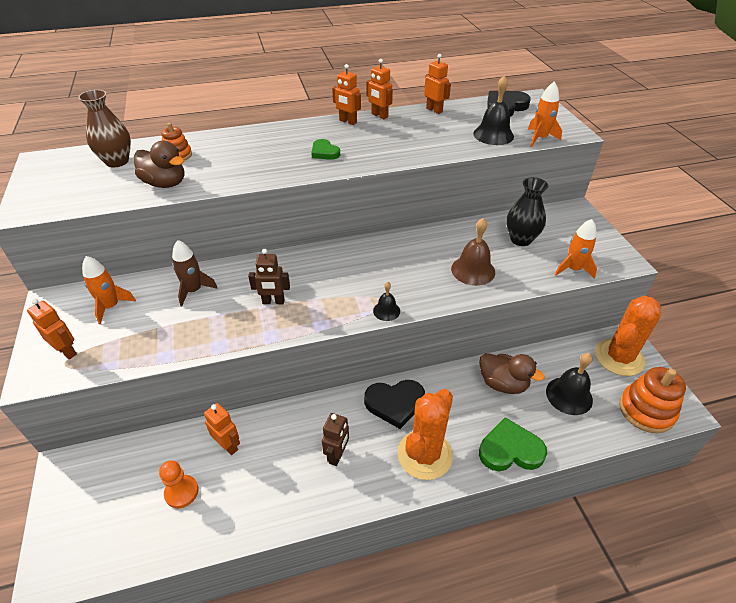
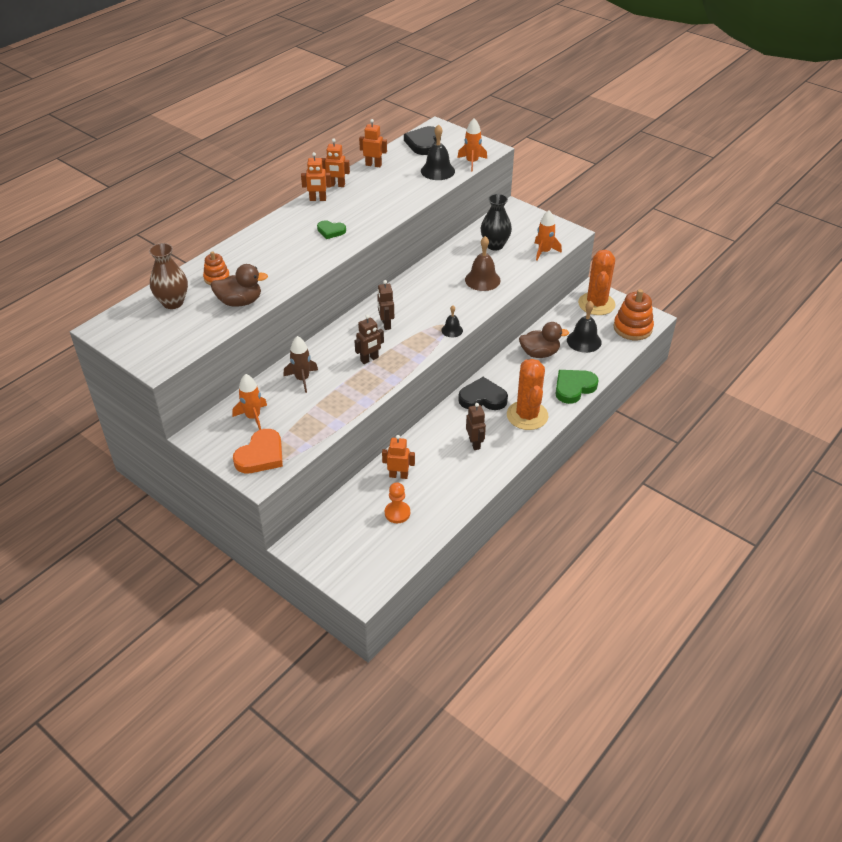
camera: 35 degrees left, 0 degrees up
orange robot [27,299,77,360] -> orange heart [233,429,283,473]
black heart [364,380,425,429] -> black heart turned 135 degrees counterclockwise [458,377,508,410]
none -> brown robot [377,280,394,330]

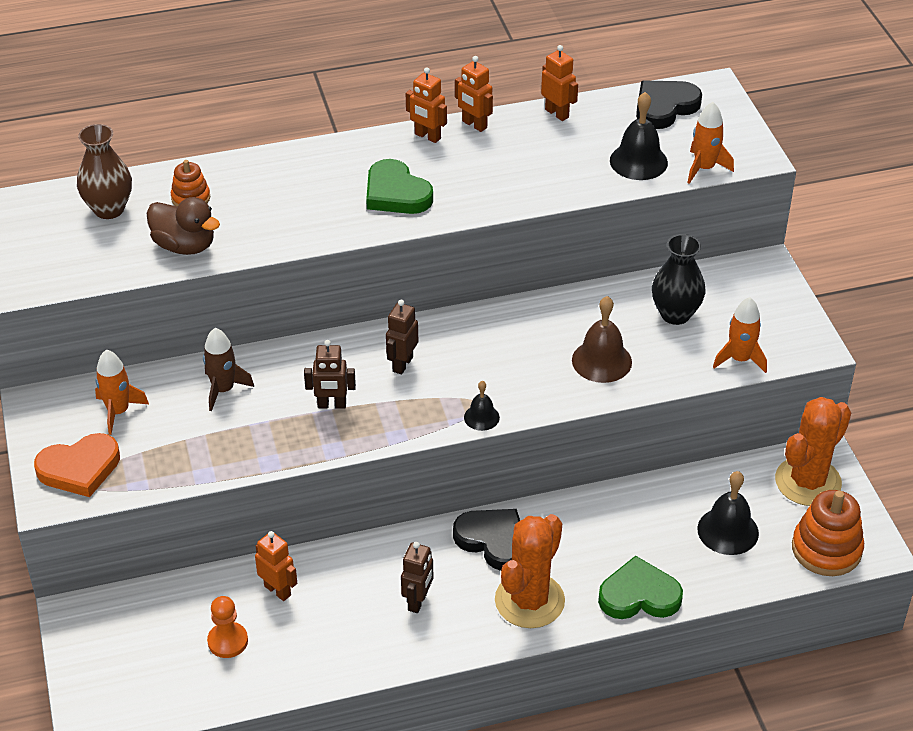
camera: 35 degrees right, 0 degrees up
green heart [317,220,346,239] -> green heart [366,159,433,214], size x1.67
brown duck [519,322,569,358] -> none

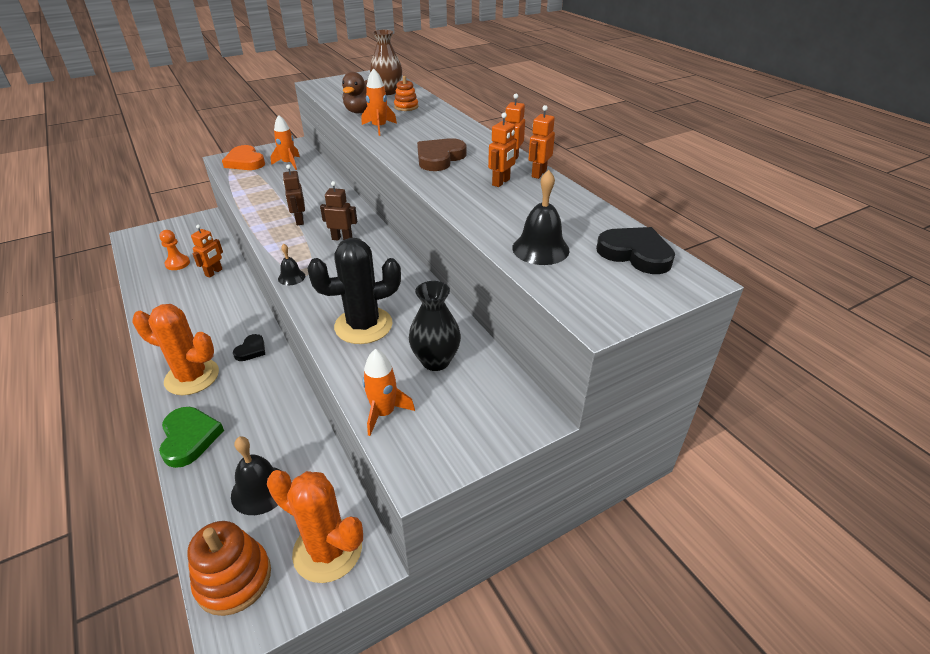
camera: 75 degrees right, 5 degrees down
brown rocket [203,328,254,411] -> none
green heart [366,159,433,214] -> brown heart [417,138,466,171]
brown robot [401,542,433,613] -> none
black heart [453,509,520,571] -> black heart [233,334,265,361], size x0.60
orange robot [541,45,578,121] -> orange robot moved to [488,113,517,187]
brown bell [572,296,632,383] -> black cactus [307,238,401,344]
orange rocket [687,102,734,184] -> orange rocket moved to [362,68,397,136]

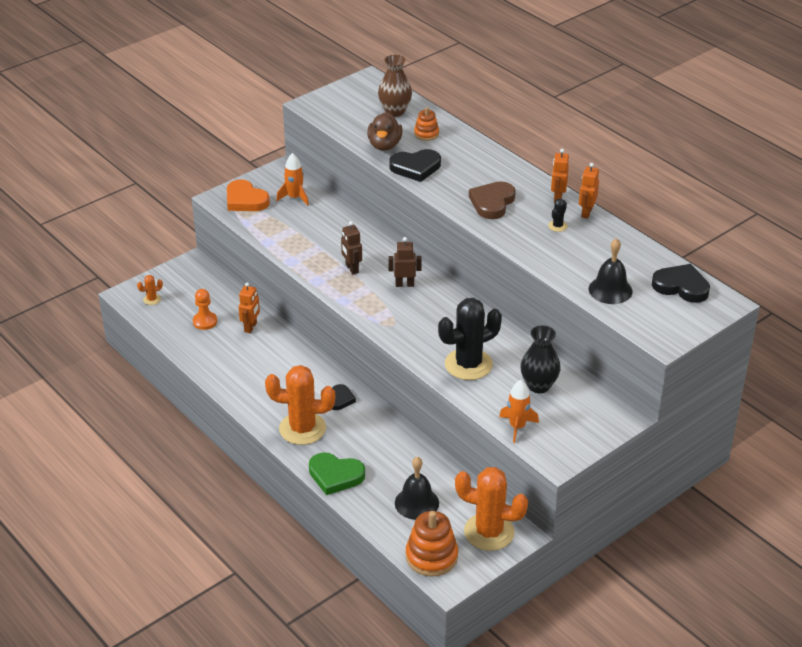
camera: 10 degrees left, 0 degrees up
green heart [159,407,224,468] -> green heart turned 135 degrees clockwise [309,453,365,495]
black bell [278,244,305,285] -> none
orange rocket [362,68,397,136] -> black heart [389,149,441,182]
orange robot [488,113,517,187] -> black cactus [548,199,567,232]
none -> orange cactus [137,275,163,305]

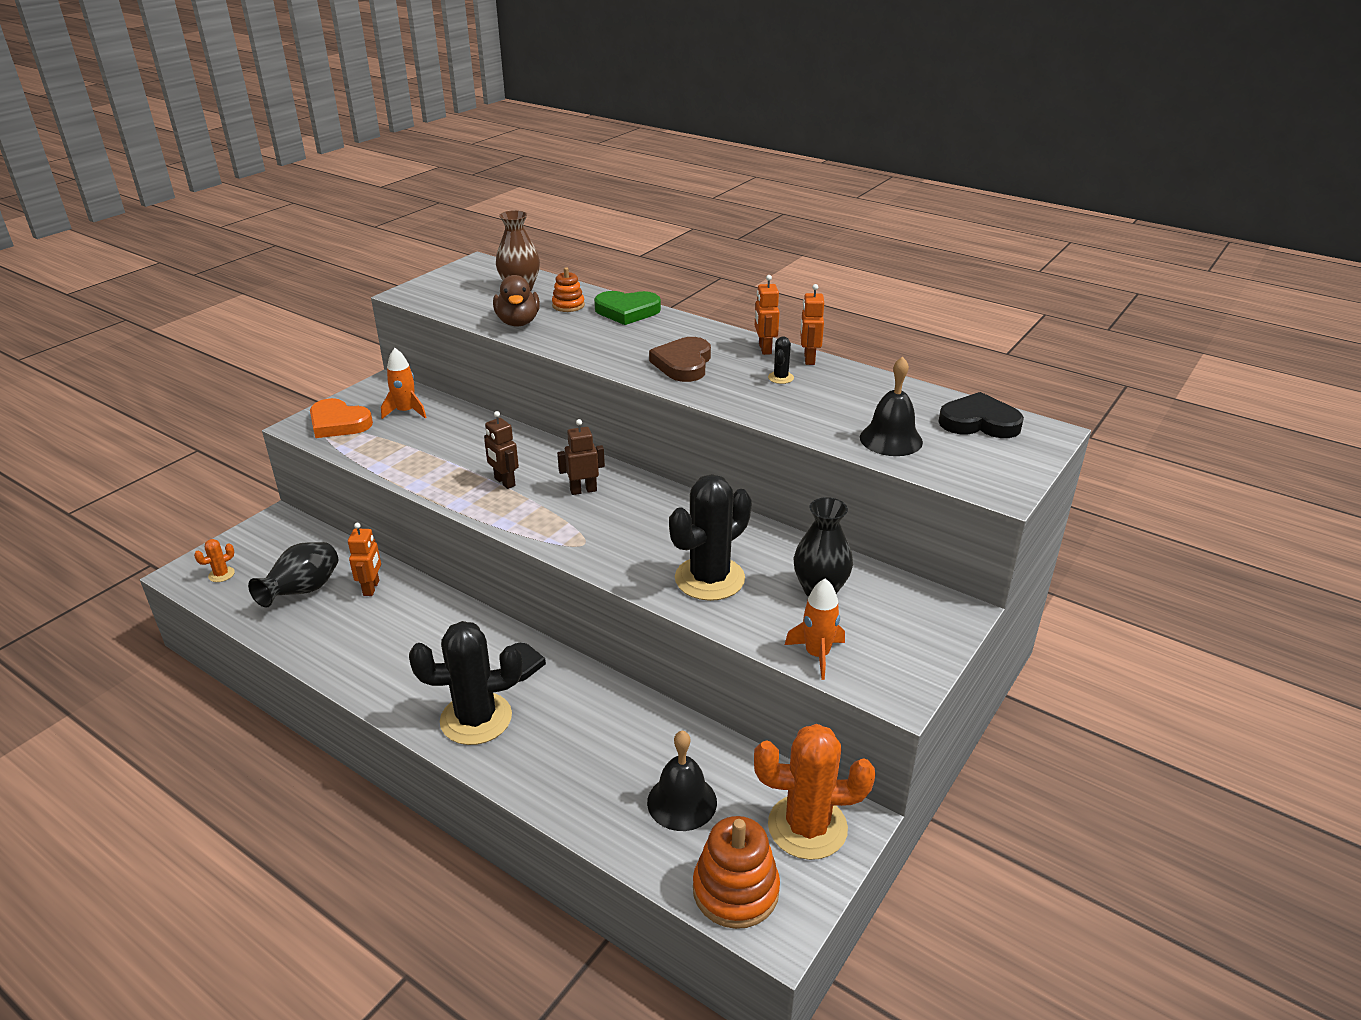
camera: 15 degrees left, 5 degrees down
orange pawn [193,289,217,330] -> black vase [248,542,338,607]
orange cactus [265,365,335,445] -> black cactus [409,621,522,745]
green heart [309,453,365,495] -> green heart moved to [594,291,661,325]
black heart [389,149,441,182] -> none

